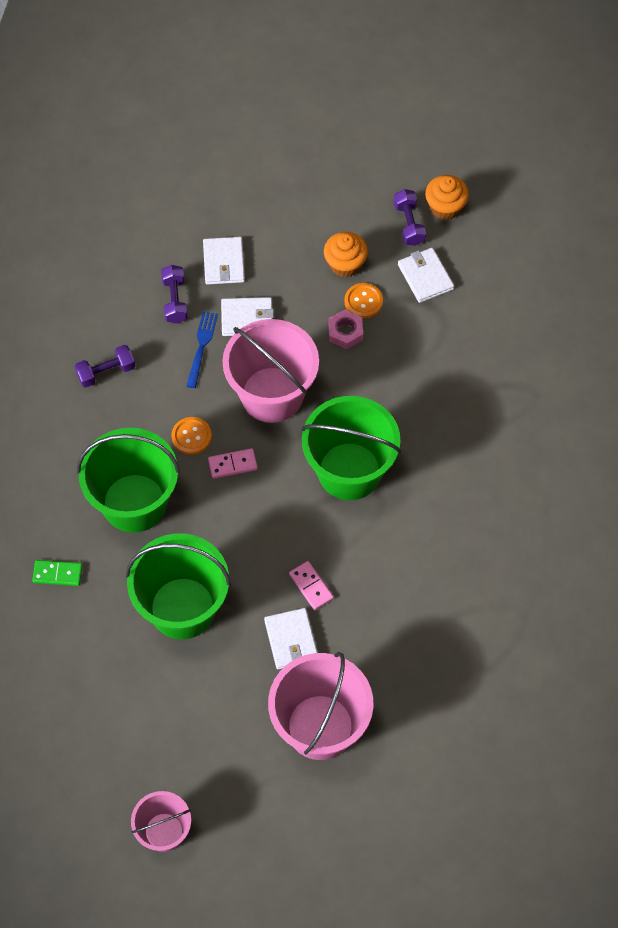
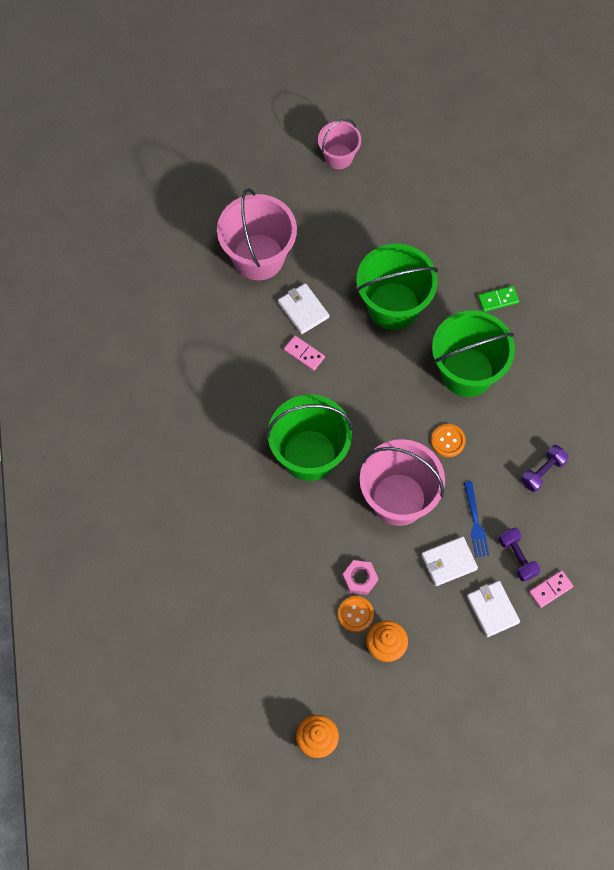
camera: 160 degrees right, 5 degrees up
pink domino [208,448,257,479] -> pink domino moved to [529,570,573,608]
purple dumbbell [394,189,426,246] -> none
white wallet [398,248,454,303] -> none

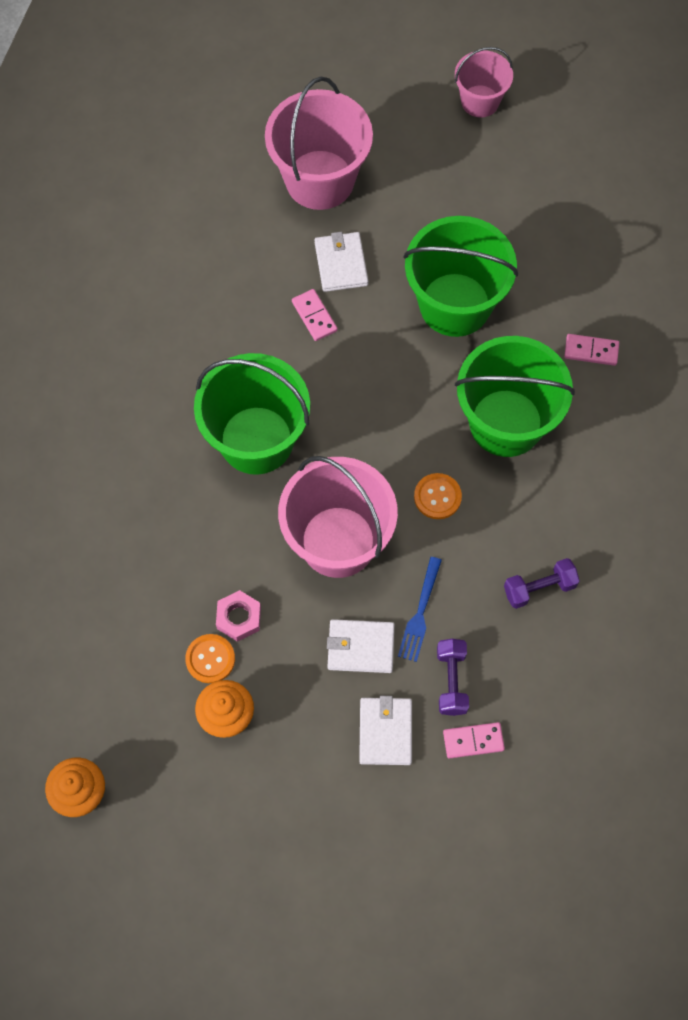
camera: 25 degrees right, 0 degrees up
green domino [478,286,519,312] -> pink domino [564,334,619,366]

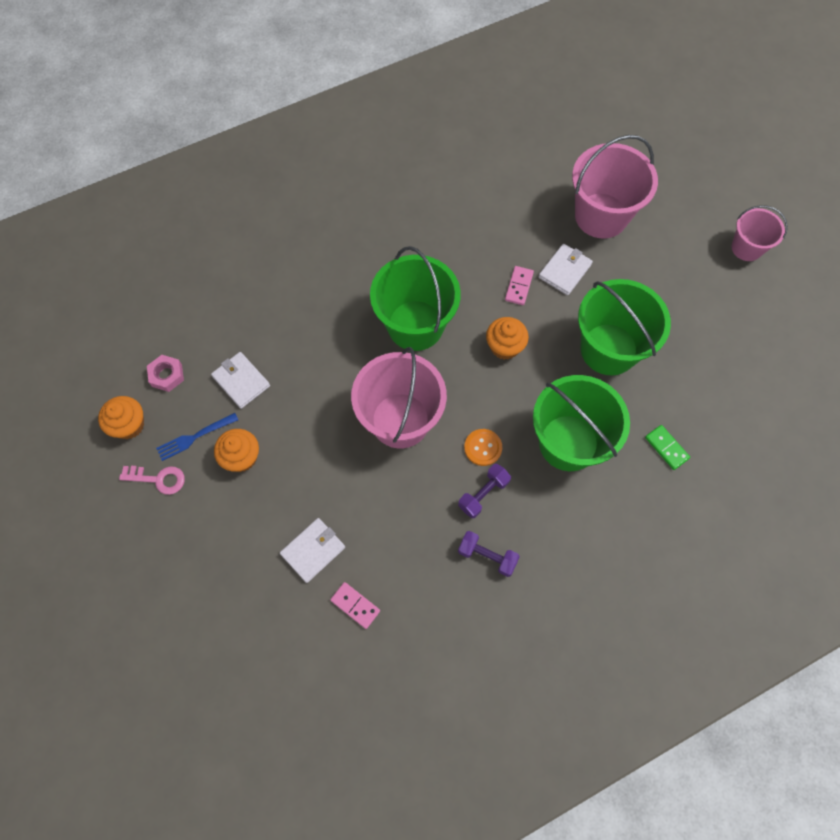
camera: 45 degrees right, 0 degrees up
orange button [185,634,235,683] -> none
pink nut [216,590,261,642] -> pink nut moved to [147,355,184,392]
white wallet [327,619,395,673] -> white wallet moved to [211,352,270,409]
blue fork [398,557,442,662] -> blue fork moved to [156,413,238,461]
purple dumbbell [437,639,469,716] -> purple dumbbell moved to [458,464,511,518]
pink domino [564,334,619,366] -> green domino [645,425,690,470]
none -> pink key [119,466,185,495]
none -> orange cupcake [486,317,529,360]

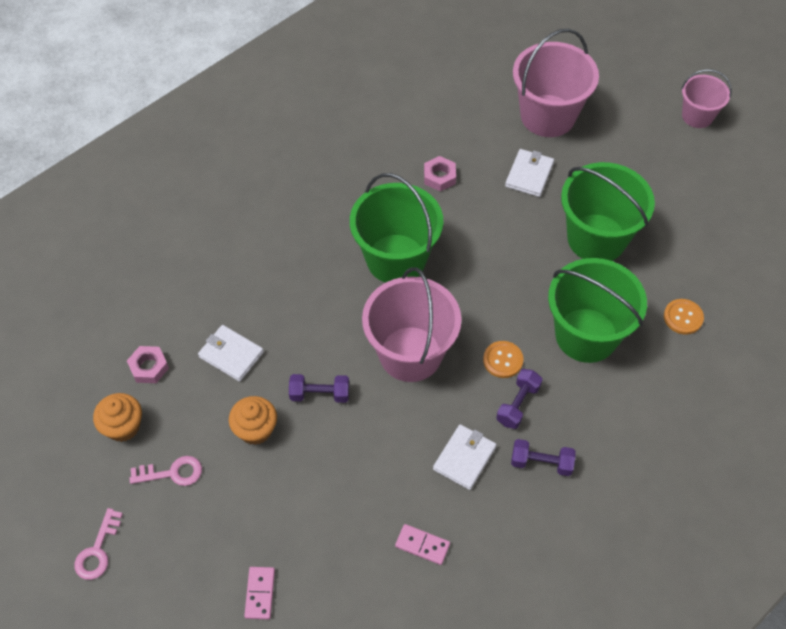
camera: 15 degrees left, 10 degrees down
blue fork [156,413,238,461] -> none
white wallet [280,518,345,583] -> white wallet moved to [433,424,497,490]
orange cupcake [486,317,529,360] -> none
pink domino [505,266,534,305] -> pink domino moved to [244,567,275,619]
green domino [645,425,690,470] -> orange button [664,299,704,335]
none -> pink key [74,508,123,580]
none -> purple dumbbell [289,374,349,403]
none -> pink nut [424,156,456,191]

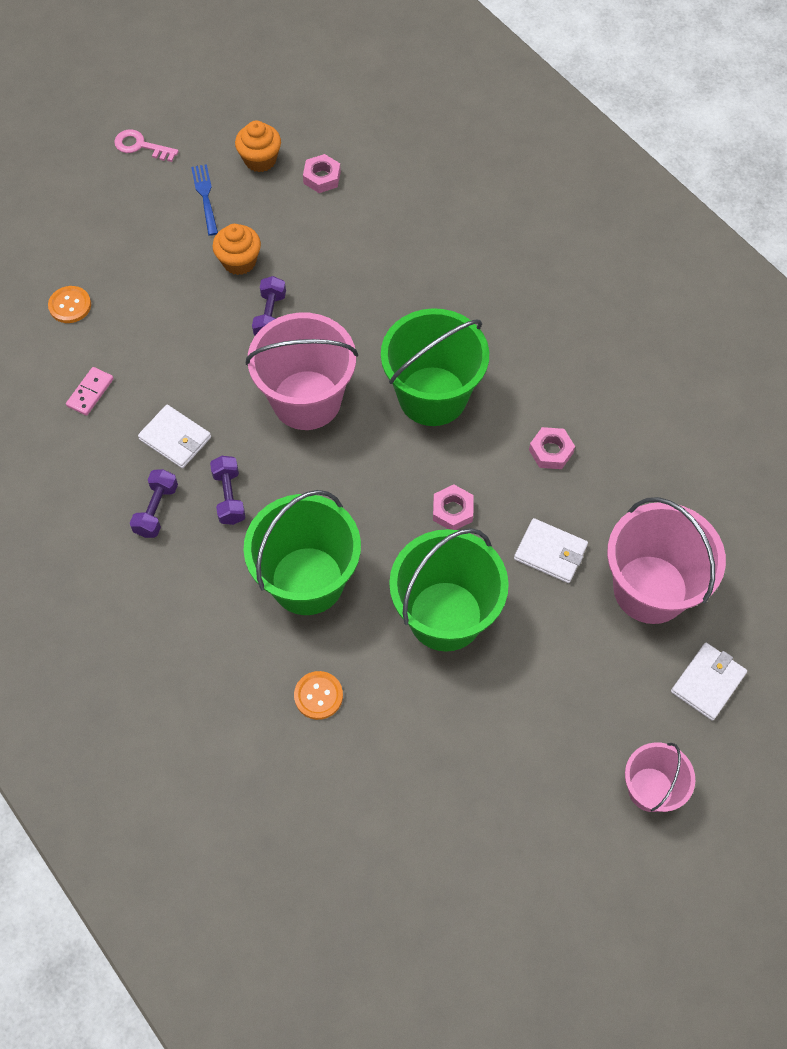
camera: 95 degrees right, 5 degrees up
pink key [129,456,202,486] -> blue fork [191,164,218,236]
white wallet [198,325,264,382] -> white wallet moved to [671,643,747,721]
pink domino [244,567,275,619] -> none
orange button [483,341,524,378] -> orange button moved to [48,286,91,323]
purple dumbbell [496,369,543,429] -> purple dumbbell turned 45 degrees clockwise [210,456,246,525]
none -> pink nut [433,484,474,530]

